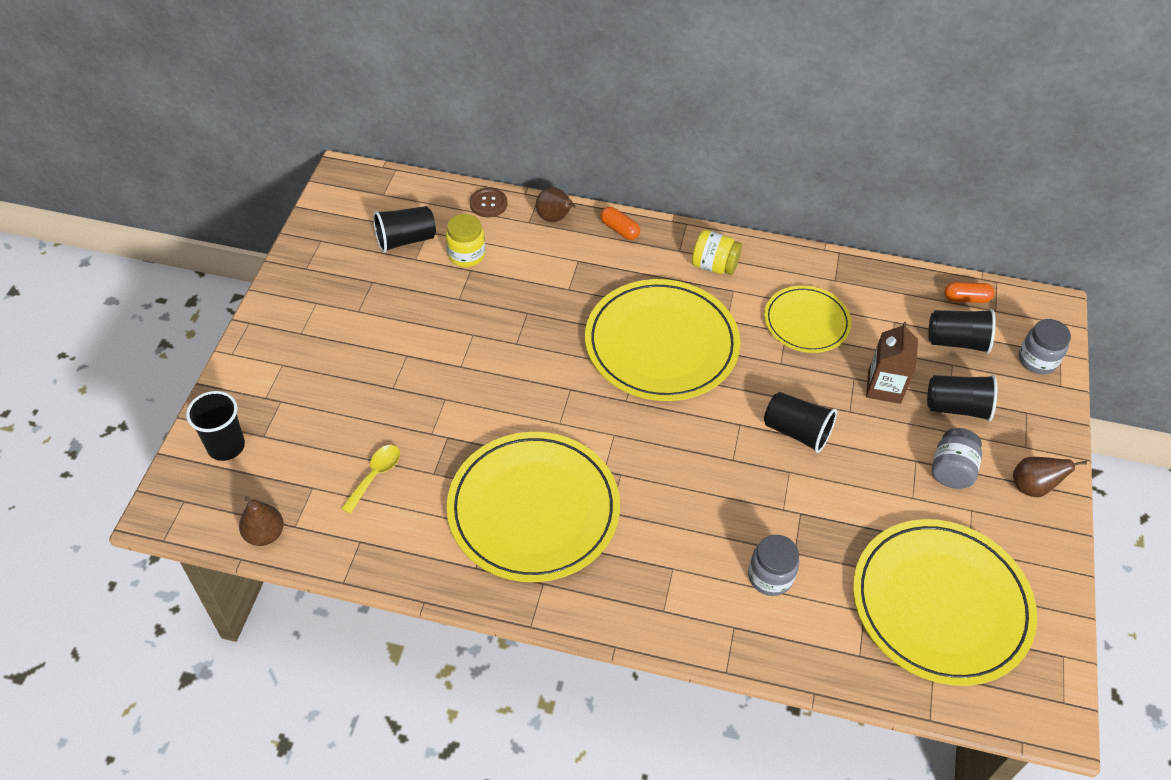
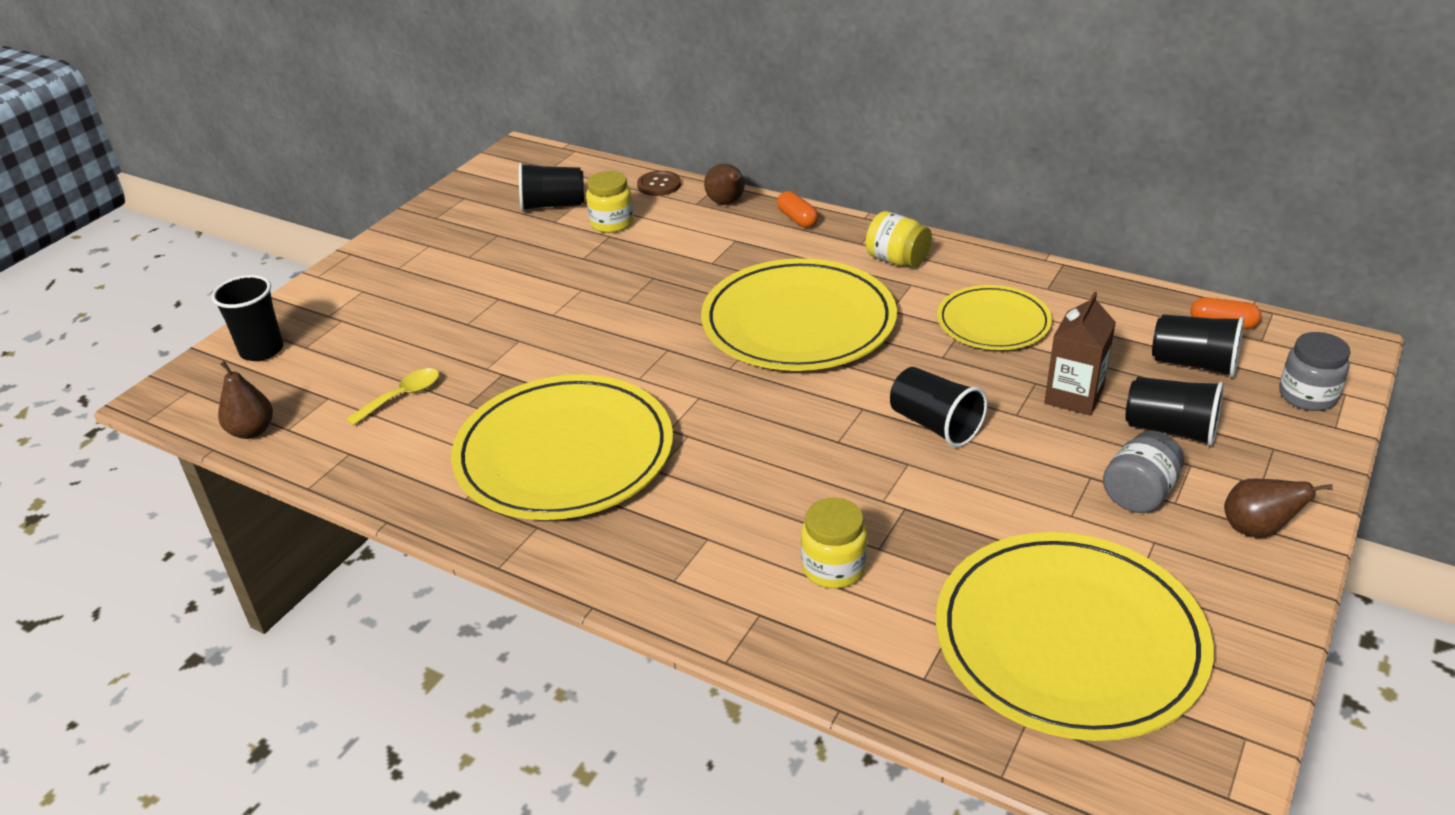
camera: 20 degrees right, 15 degrees down
grey jar [748,535,799,596] -> yellow jar [801,498,867,589]

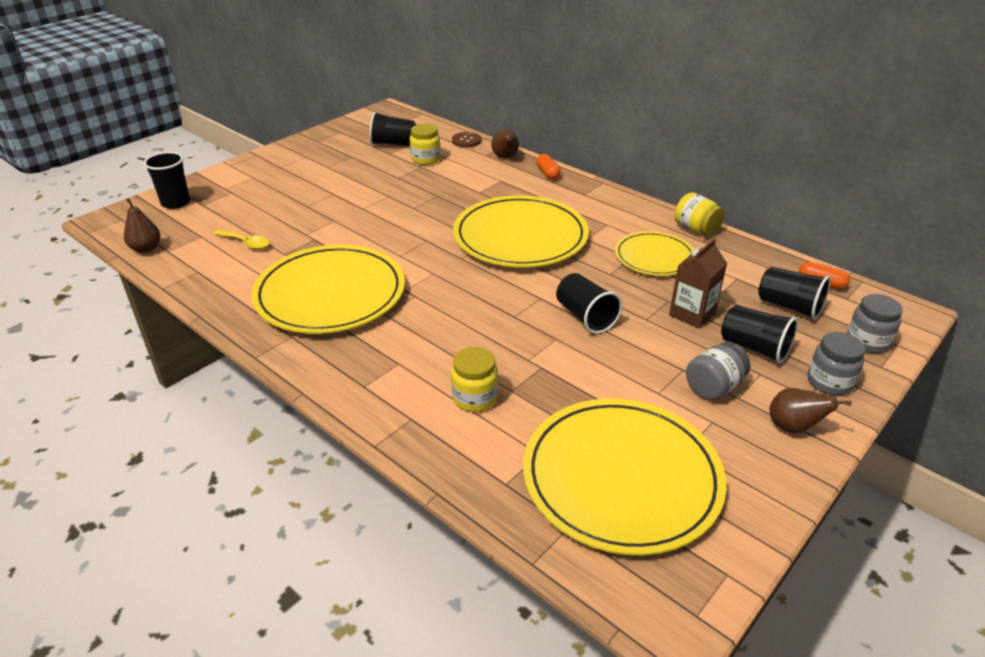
camera: 10 degrees right, 0 degrees up
yellow spoon [346,368,439,426] -> yellow spoon turned 60 degrees clockwise [213,229,270,249]
yellow jar [865,211,932,268] -> yellow jar moved to [675,192,725,236]
none -> grey jar [808,332,865,395]

